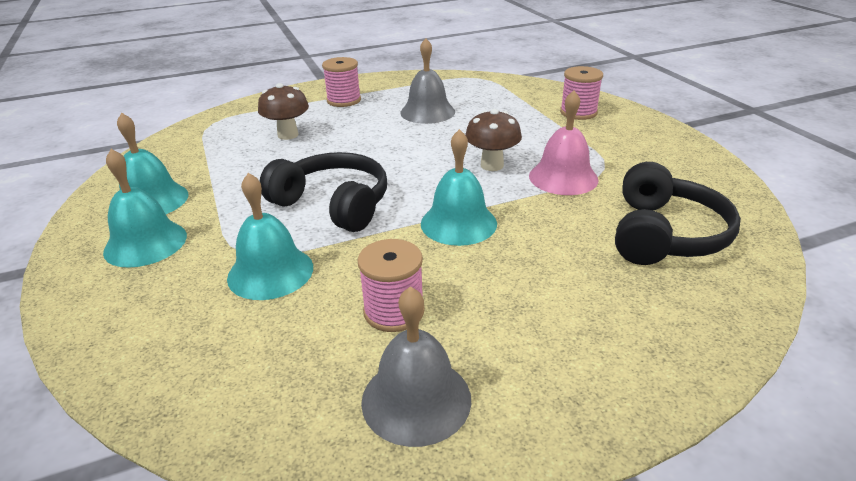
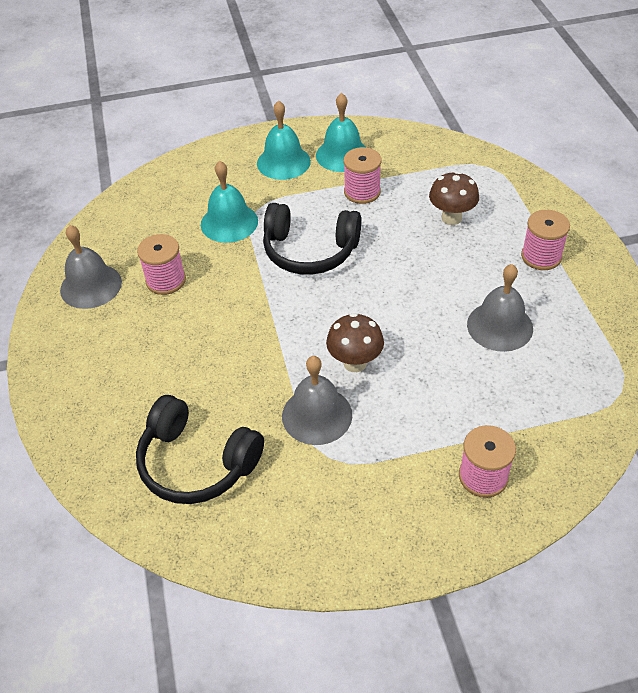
camera: 100 degrees right, 15 degrees up
black headphones [260,152,387,232] -> black headphones turned 60 degrees clockwise [263,203,361,275]
turquoise bell [421,129,497,246] -> none
pink bell [529,90,598,195] -> grey bell [282,356,352,445]
none -> pink spool [343,147,382,204]

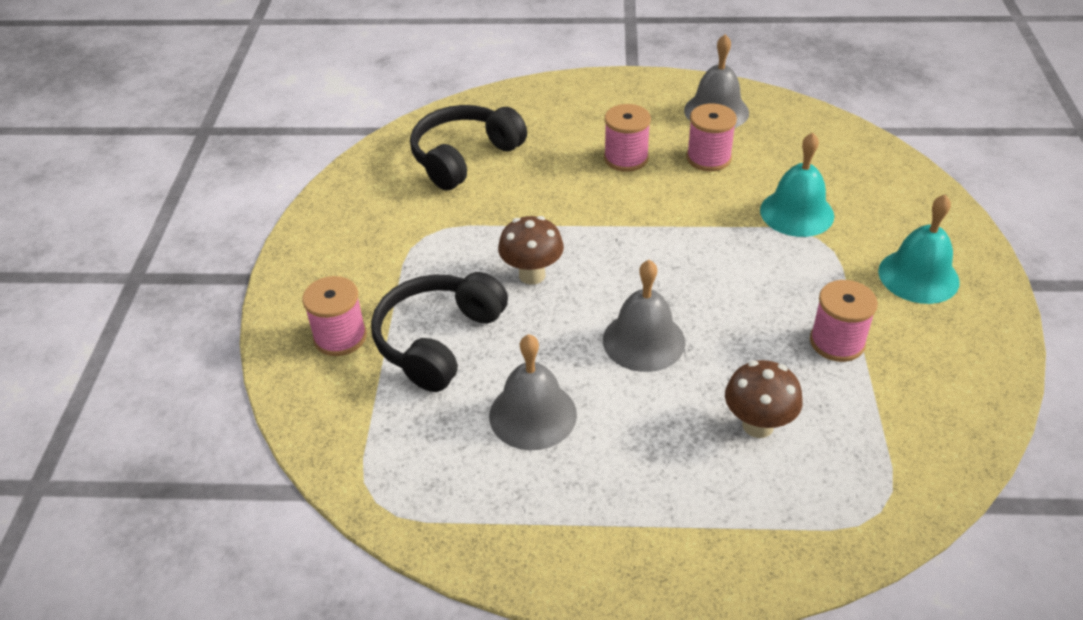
camera: 105 degrees right, 5 degrees down
black headphones [263,203,361,275] -> black headphones moved to [371,272,508,392]
grey bell [282,356,352,445] -> grey bell moved to [603,260,685,372]
turquoise bell [316,93,367,172] -> none
pink spool [521,210,570,270] -> pink spool moved to [604,104,651,172]

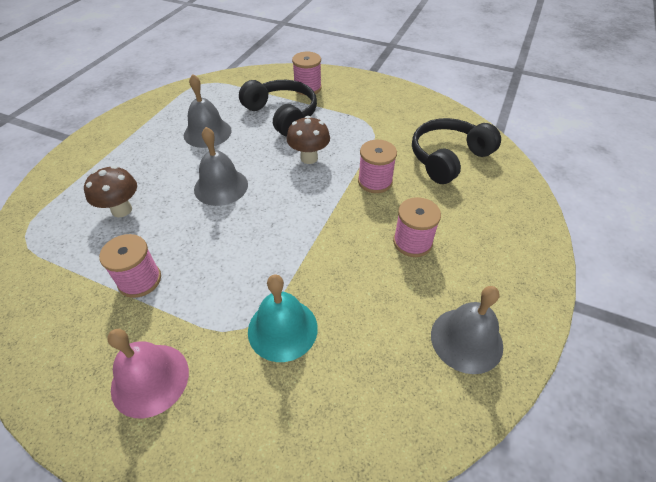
camera: 110 degrees right, 5 degrees up
black headphones [410,105,527,190] -> black headphones turned 105 degrees counterclockwise [412,118,501,184]
pink spool [686,104,737,171] -> pink spool moved to [358,140,397,193]
turquoise bell [878,195,960,304] -> pink bell [108,329,189,418]

